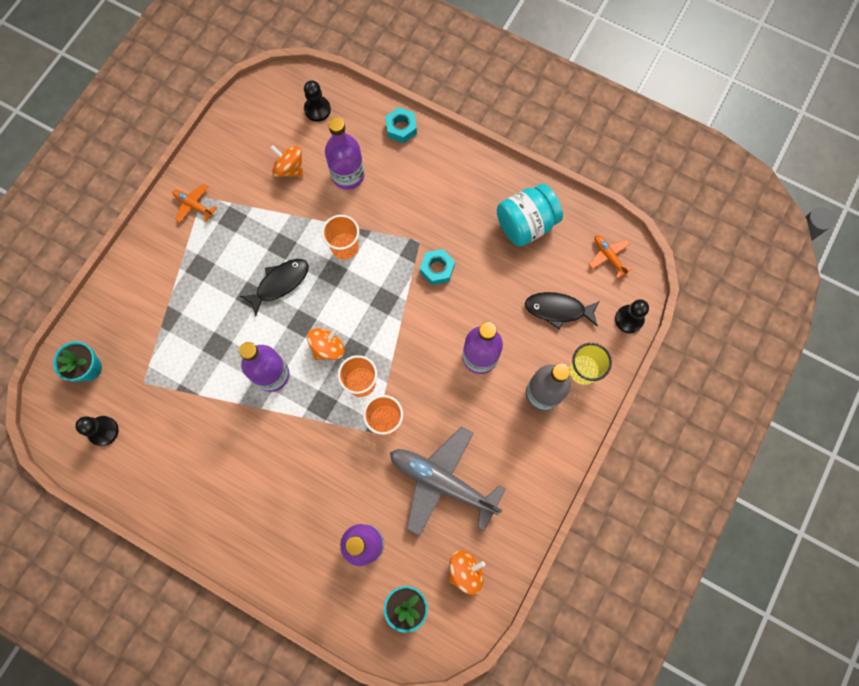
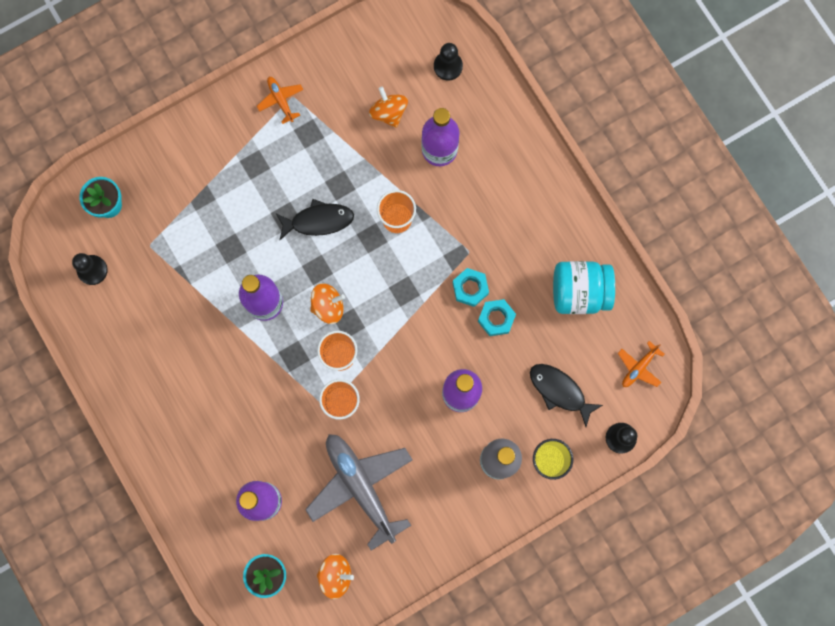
camera: 30 degrees right, 5 degrees up
turquoise nut [385,107,417,143] -> turquoise nut moved to [478,299,516,336]
orange plane [589,235,633,279] -> orange plane turned 135 degrees counterclockwise [618,341,665,387]

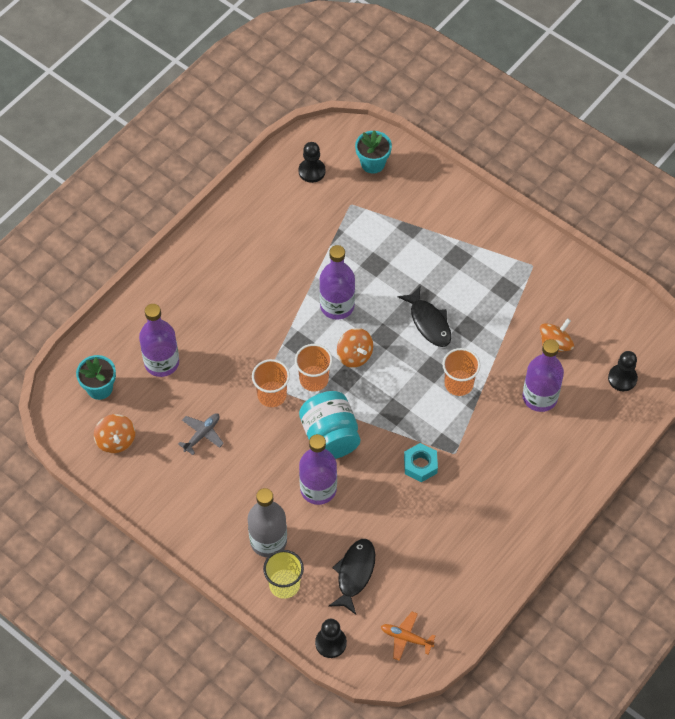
camera: 70 degrees right, 20 degrees down
orange plane [257,77,303,124] -> none
grey plane [305,434,412,551] -> grey plane [178,413,224,455], size x0.45
turquoise nut [478,299,516,336] -> none
turquoise jar [553,261,615,314] -> turquoise jar moved to [299,391,360,459]

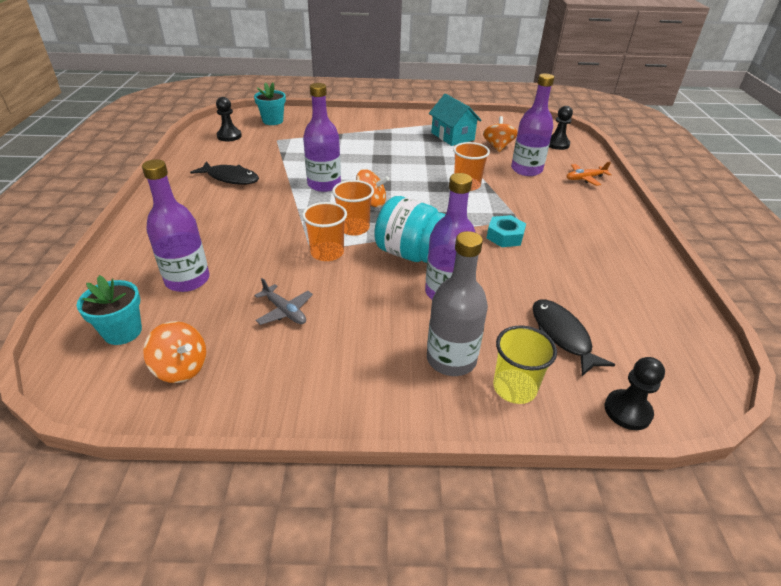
camera: 40 degrees left, 20 degrees down
grey plane [178,413,224,455] -> grey plane turned 135 degrees clockwise [254,278,313,325]
orange plane [381,612,435,661] -> orange plane moved to [566,162,612,186]
black fish [398,285,451,347] -> black fish moved to [190,162,259,185]
none -> turquoise house [429,94,482,146]

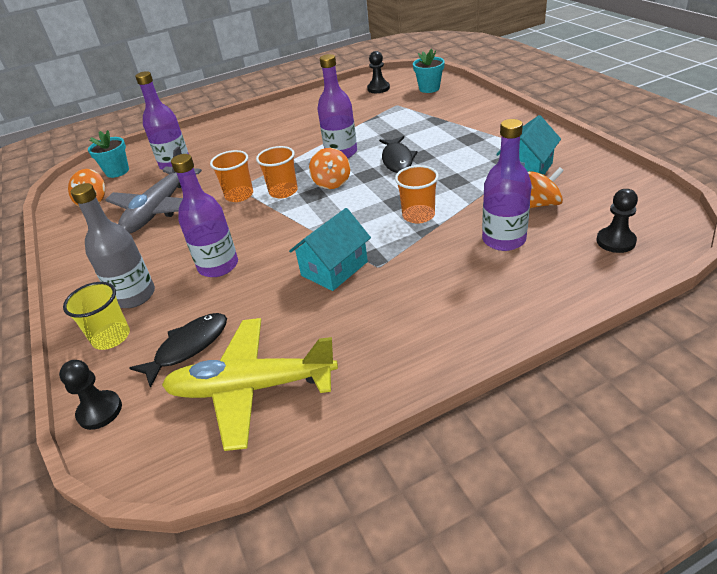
camera: 70 degrees right, 0 degrees up
black fish [190,162,259,185] -> black fish moved to [379,136,418,173]
grey plane [254,278,313,325] -> grey plane [105,146,202,233], size x2.22
turquoise jar [374,196,446,263] -> none
turquoise nut [487,215,526,247] -> turquoise house [289,208,371,291]
orange plane [566,162,612,186] -> none
none -> yellow plane [162,318,338,451]

